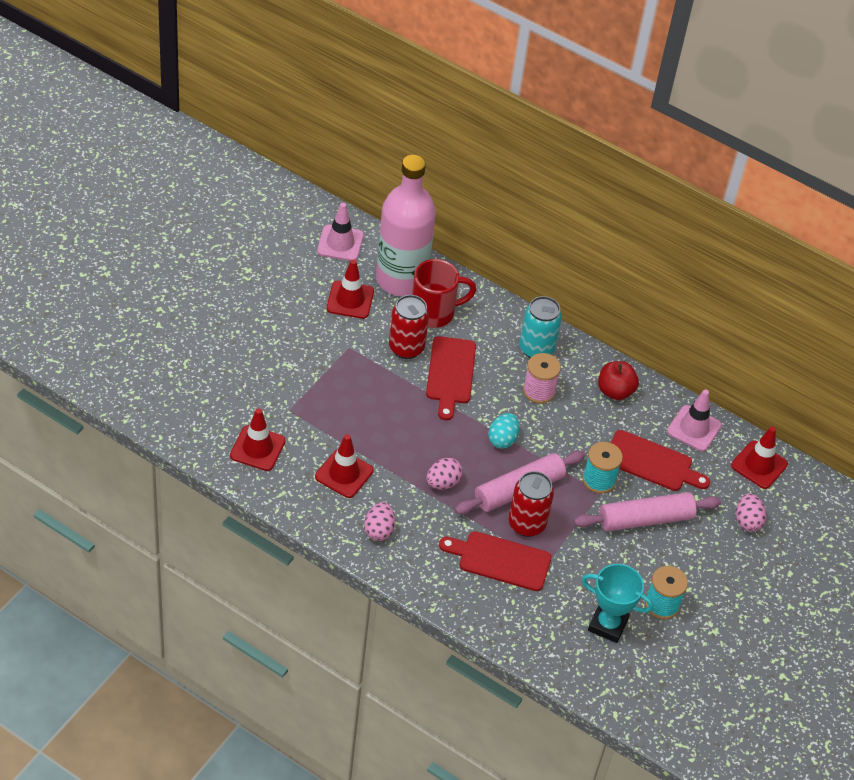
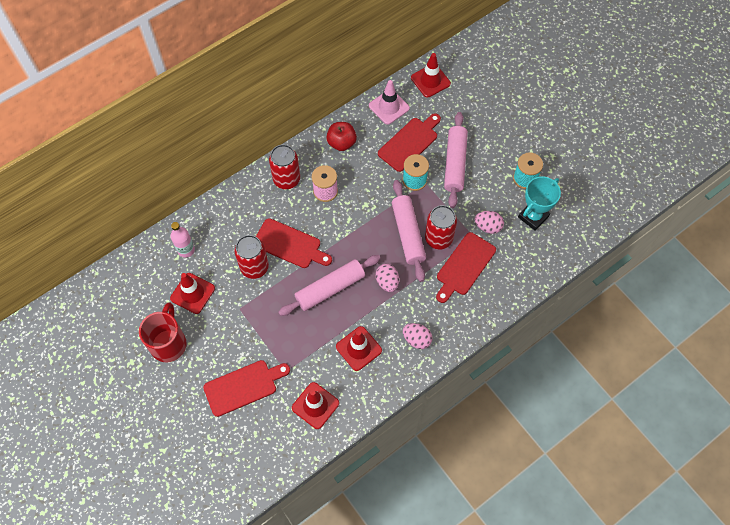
camera: 65 degrees left, 15 degrees up
pink traffic cone [317,203,364,261] -> none
pink bottle [376,155,436,296] -> pink bottle [170,222,195,258], size x0.42
red mug [412,259,476,328] -> red mug moved to [139,302,187,362]
turquoise egg [488,413,520,449] -> none
turquoise can [520,296,562,358] -> red can [269,144,300,189]
pink egg [736,493,767,532] -> pink egg moved to [474,211,504,234]
none -> red cutting board [203,360,290,417]
none -> pink rolling pin [278,255,381,316]

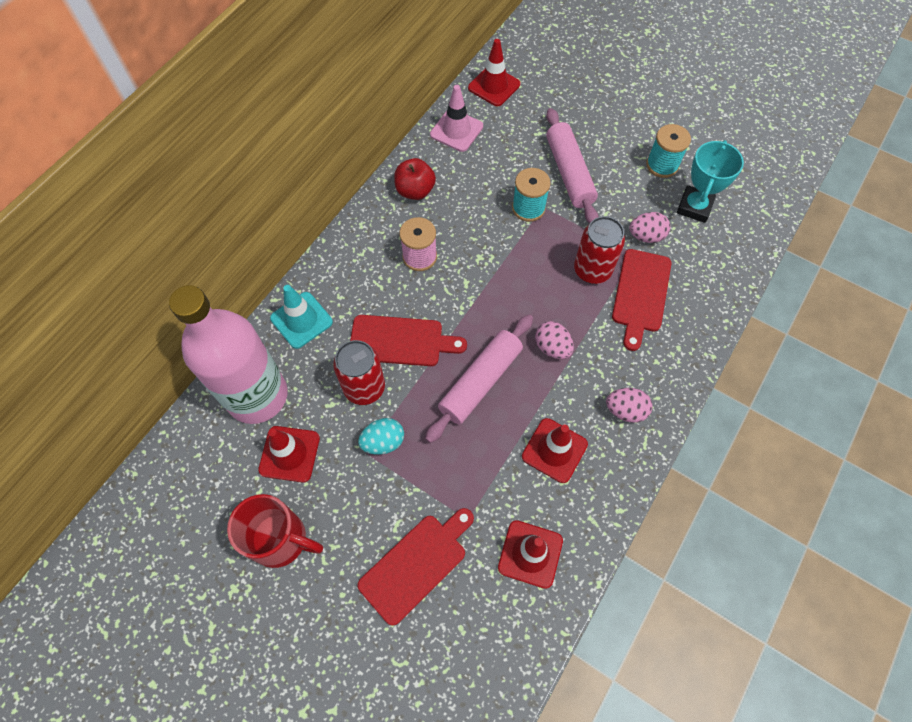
camera: 20 degrees left, 0 degrees up
red mug [139,302,187,362] -> red mug turned 120 degrees clockwise [227,494,323,568]
pink bottle [170,222,195,258] -> pink bottle [169,285,287,424], size x2.38
red can [269,144,300,189] -> none
red cutting board [378,113,441,172] -> none
pink rolling pin [392,180,426,282] -> none
none -> turquoise traffic cone [270,285,333,349]
none -> turquoise egg [358,418,404,455]

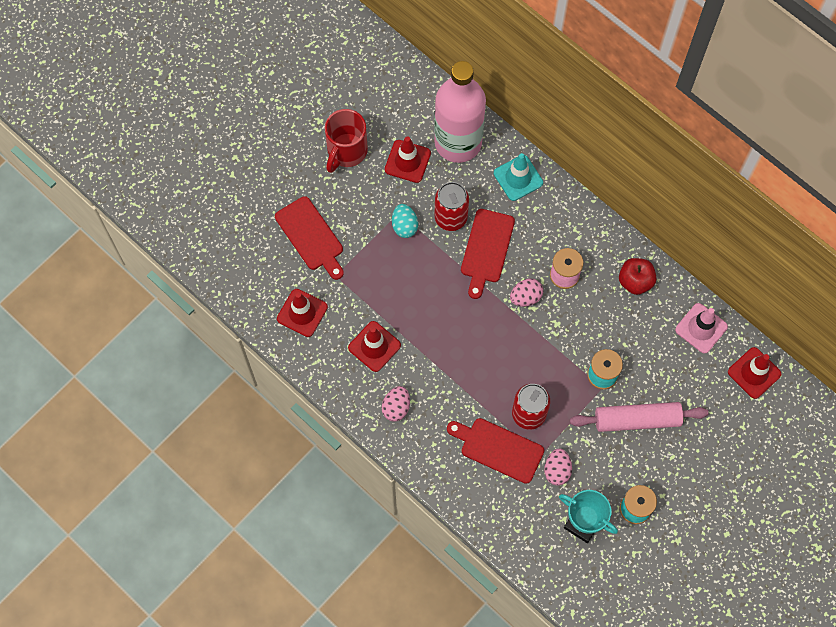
camera: 100 degrees right, 5 degrees up
pink rolling pin [425,315,533,443] -> none
pink egg [535,321,574,359] -> pink egg moved to [510,278,543,307]

